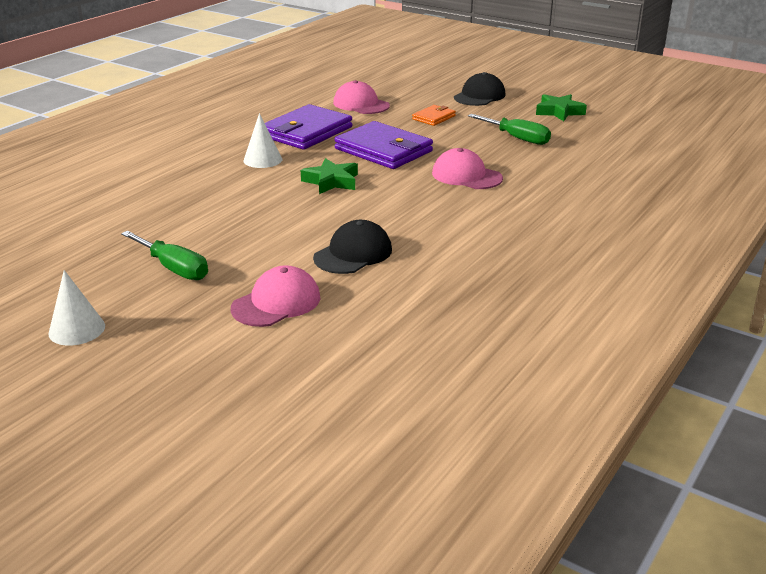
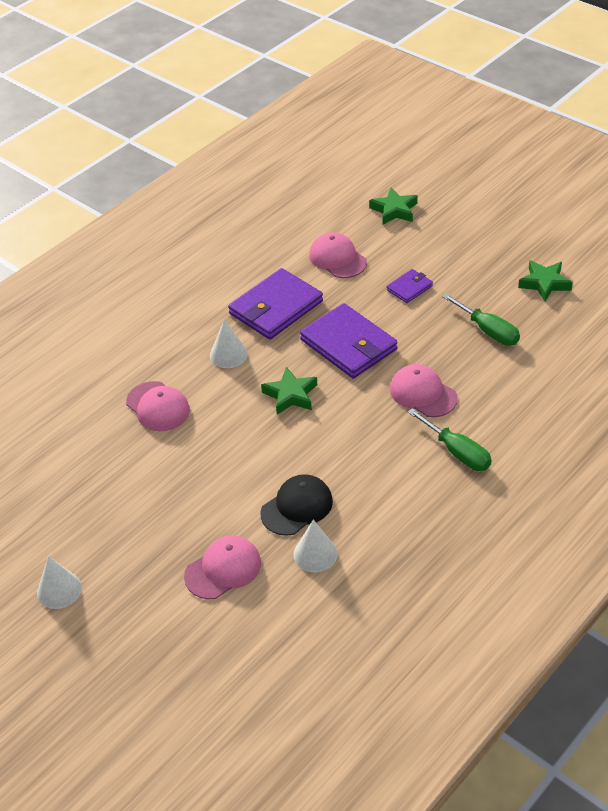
camera: 10 degrees right, 15 degrees up
green screwdriver [121,231,208,280] -> green screwdriver moved to [408,408,492,471]
orange wallet [412,105,456,126] -> purple wallet [387,269,433,303]
black cap [454,72,505,106] -> none
none -> pink cap [126,381,190,431]
none -> white cone [293,520,338,572]
none -> green star [369,188,418,224]

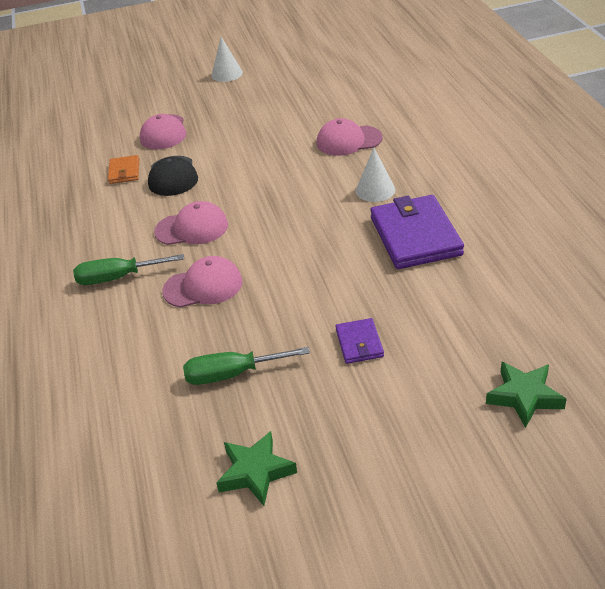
camera: 125 degrees right, 5 degrees down
green star [261,367,317,415] -> none
white cone [293,520,338,572] -> orange wallet [108,155,139,184]
purple wallet [300,303,397,378] -> none
pink cap [309,232,367,278] -> pink cap moved to [154,201,228,245]

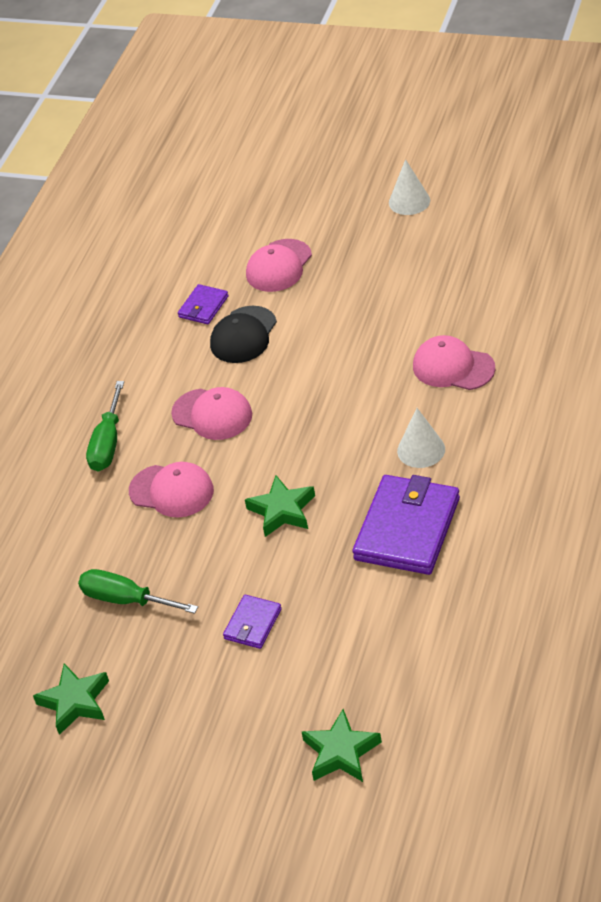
camera: 35 degrees right, 5 degrees up
green screwdriver [73,254,184,285] -> green screwdriver turned 105 degrees counterclockwise [86,381,124,472]
orange wallet [108,155,139,184] -> purple wallet [178,284,229,324]
none -> green star [245,475,315,537]

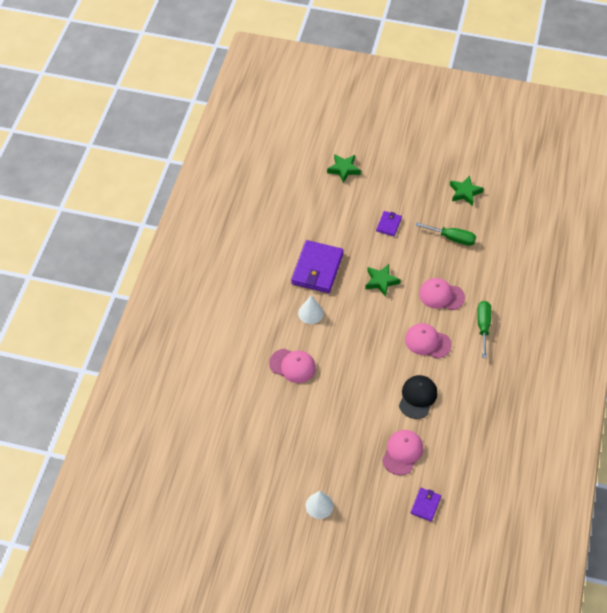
camera: 170 degrees right, 10 degrees up
purple wallet [178,284,229,324] -> purple wallet moved to [411,488,441,522]

